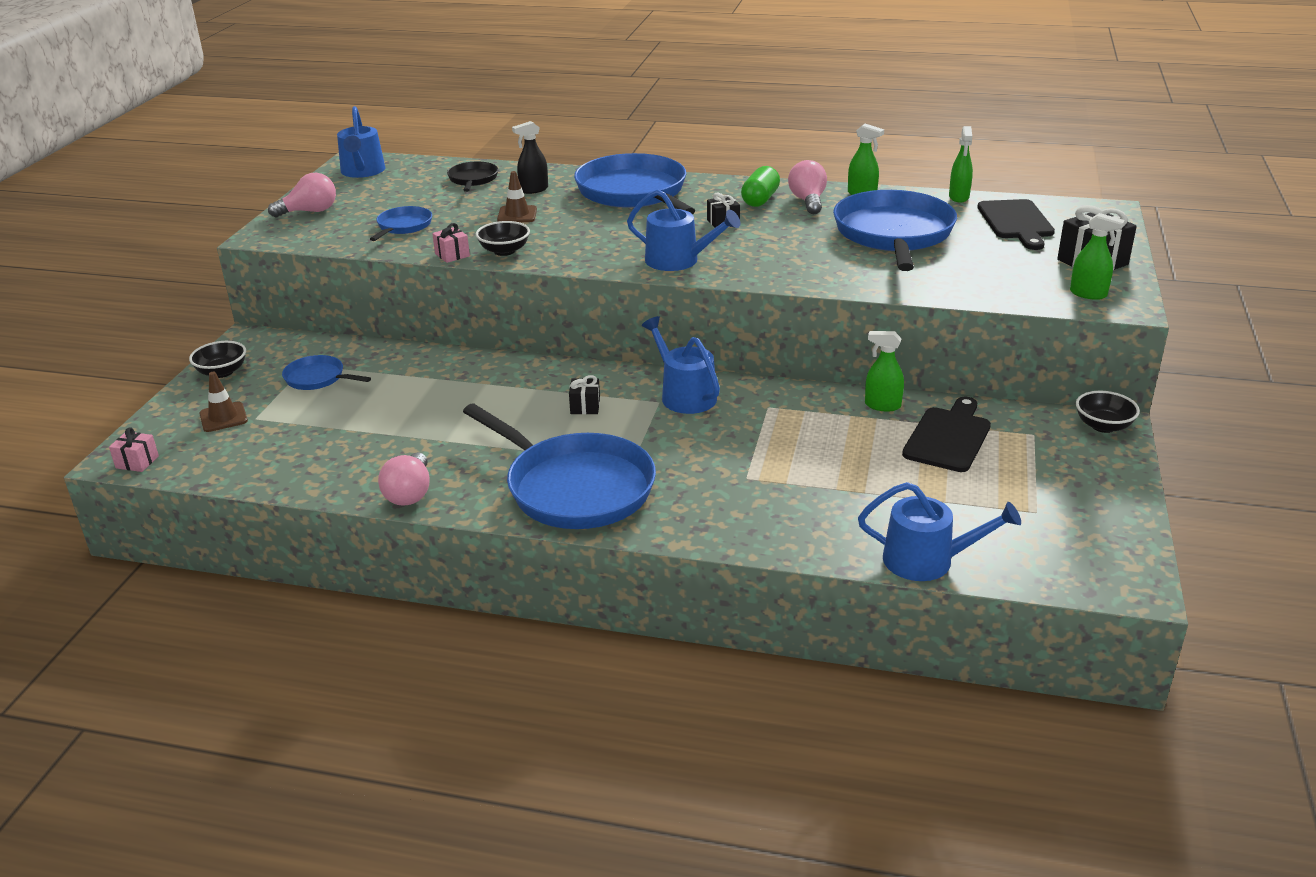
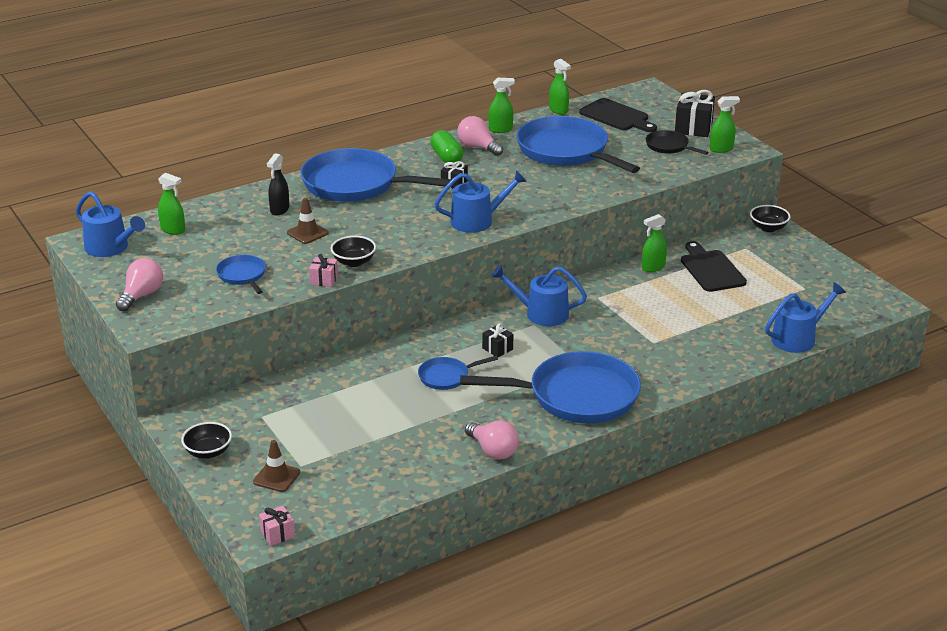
camera: 45 degrees left, 0 degrees up
blue pan [282,355,371,390] -> blue pan moved to [418,356,498,390]
black pan [447,162,498,192] -> black pan moved to [646,130,709,155]
none -> green spray bottle [158,173,185,235]

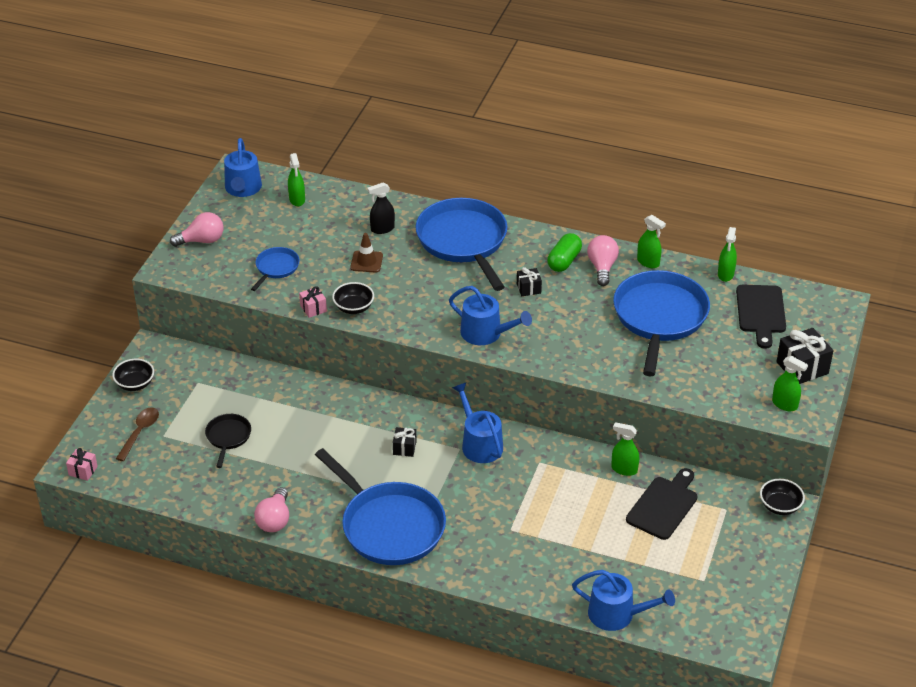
camera: 50 degrees right, 10 degrees up
brown traffic cone [253,440,300,492] -> brown spoon [116,408,159,461]
blue pan [418,356,498,390] -> none
black pan [646,130,709,155] -> black pan moved to [205,414,251,468]

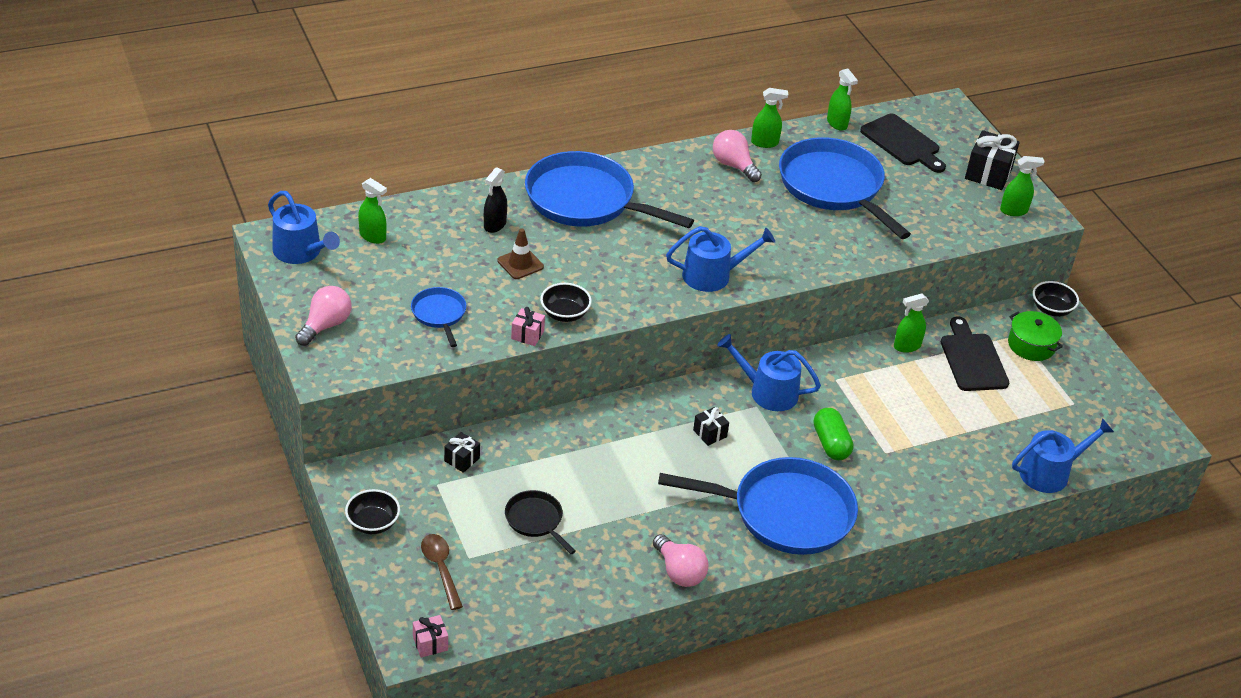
camera: 45 degrees left, 0 degrees up
black gift [517,267,542,296] -> black gift moved to [444,432,480,473]
green capsule [547,233,582,272] -> green capsule moved to [814,408,853,460]
none -> green pot [1008,311,1063,361]

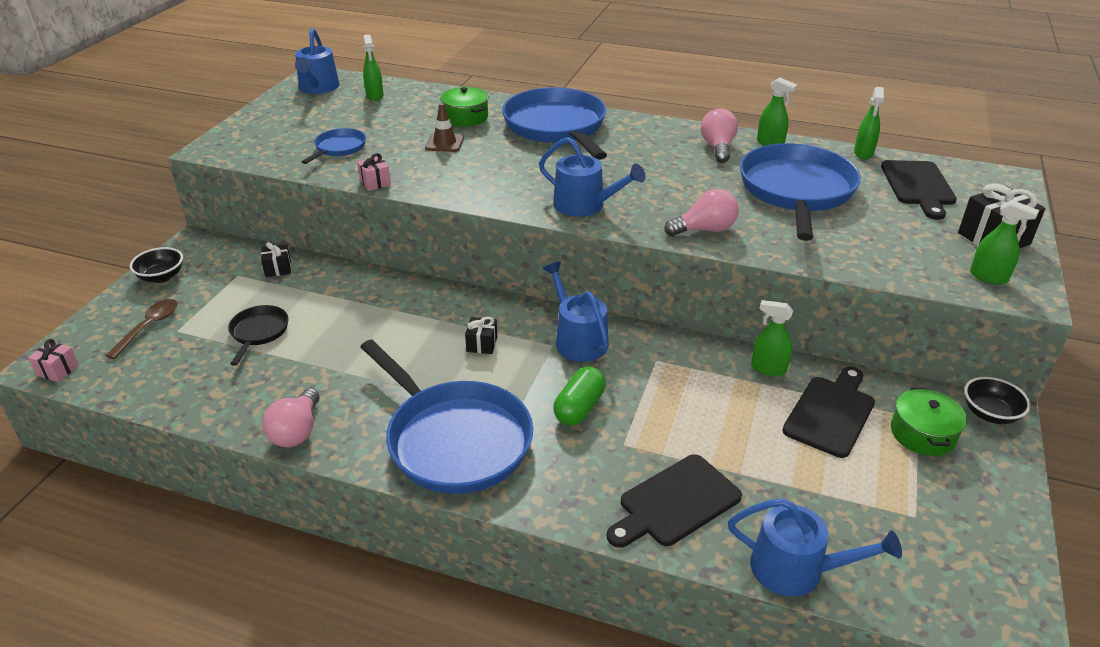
camera: 45 degrees right, 5 degrees down
pink light bulb [295,286,352,346] -> pink light bulb moved to [664,189,739,236]
black spray bottle [484,167,507,233] -> green pot [440,87,488,127]
black bowl [540,283,592,322] -> none
none -> black cutting board [607,454,742,548]

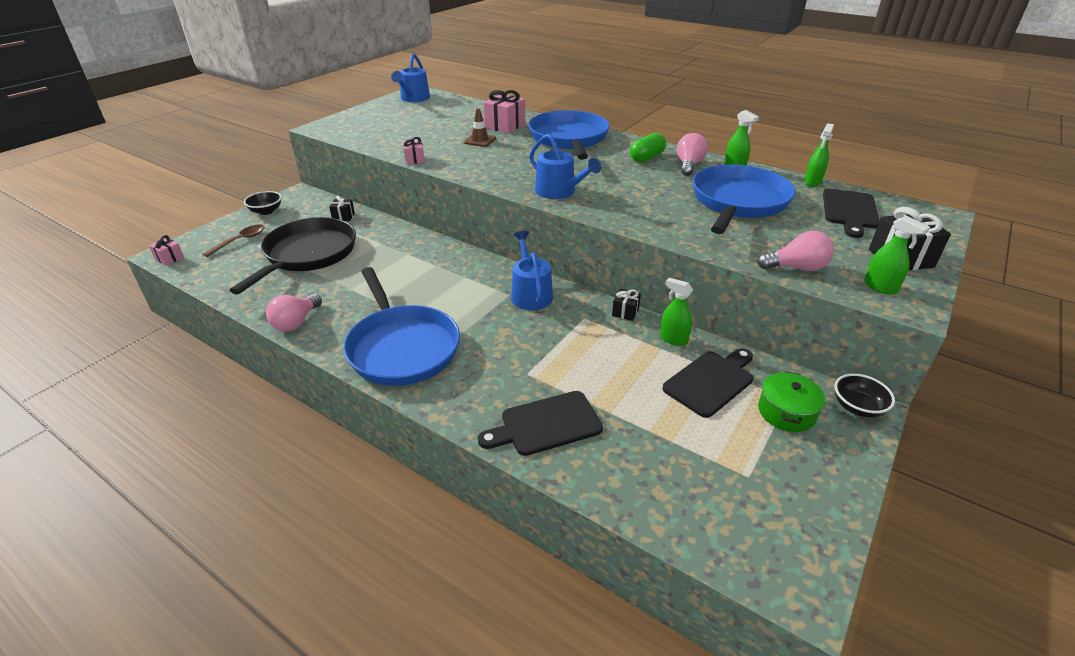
camera: 15 degrees right, 0 degrees up
black pan [228,305,289,366] -> black pan [230,217,356,295], size x2.13
blue pan [302,128,366,164] -> none
green spray bottle [363,35,384,101] -> none
green pot [440,87,488,127] -> pink gift [484,90,525,133]
black gift [465,317,497,354] -> black gift moved to [612,289,641,321]
green capsule [553,366,606,425] -> green capsule moved to [630,133,666,163]
pink light bulb [664,189,739,236] -> pink light bulb moved to [758,231,834,271]
blue watering can [728,498,902,597] -> none

